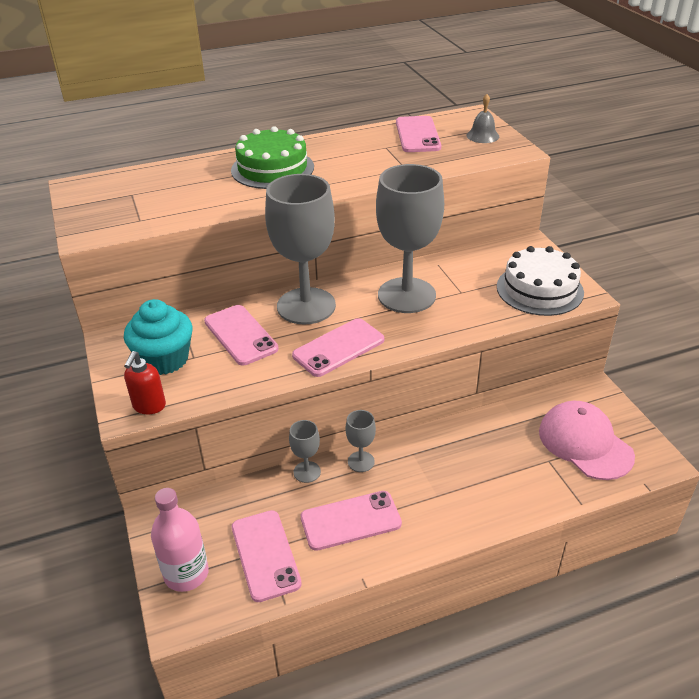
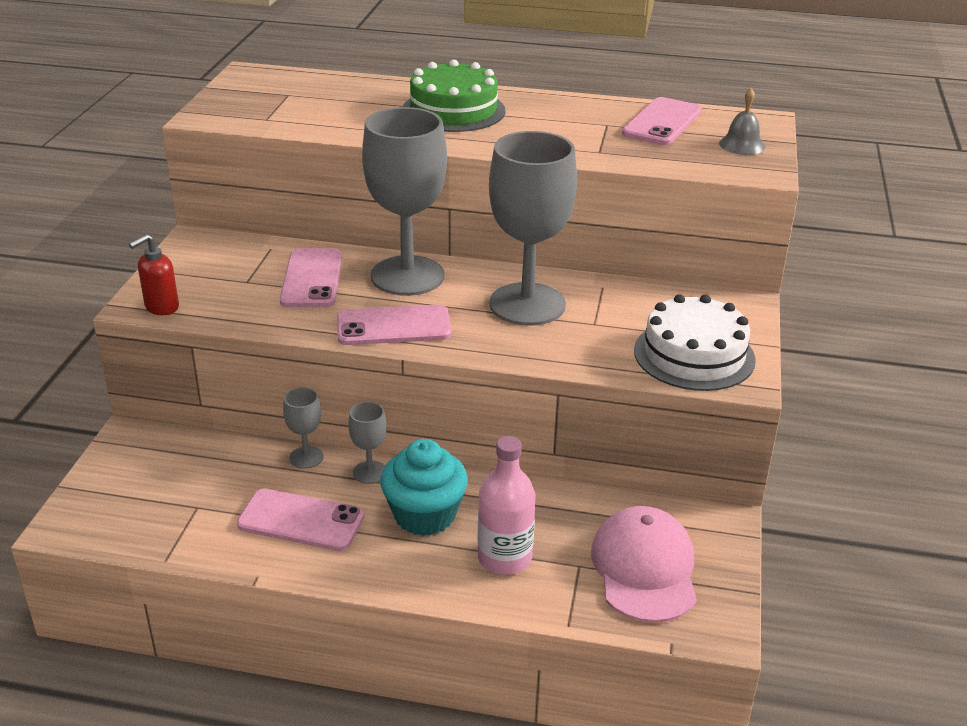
camera: 30 degrees right, 5 degrees down
turquoise cupcake [124,299,192,375] -> turquoise cupcake moved to [380,439,468,536]
pink bottle [151,488,209,592] -> pink bottle moved to [477,436,535,575]
pink phone [232,510,302,602] -> none

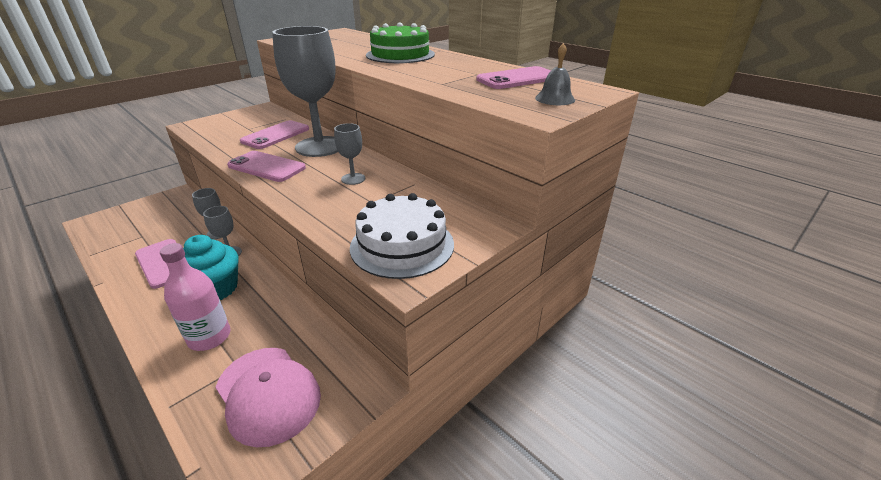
camera: 35 degrees right, 0 degrees up
red soap dispenser [129,234,179,315] -> none
grey goblet [489,131,577,326] -> grey goblet [334,123,365,185], size x0.43
pink cap [591,506,697,623] -> pink cap turned 105 degrees clockwise [215,348,321,447]

